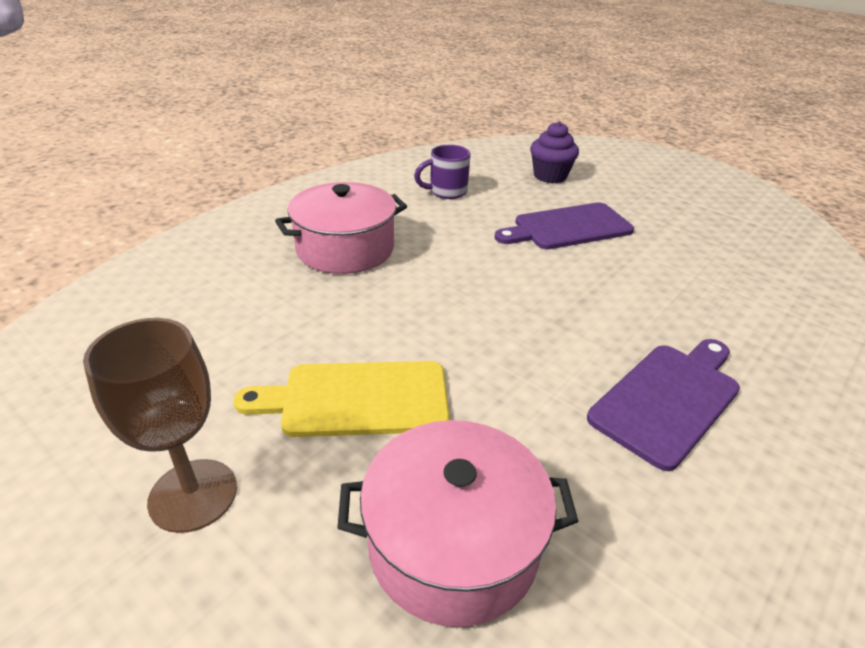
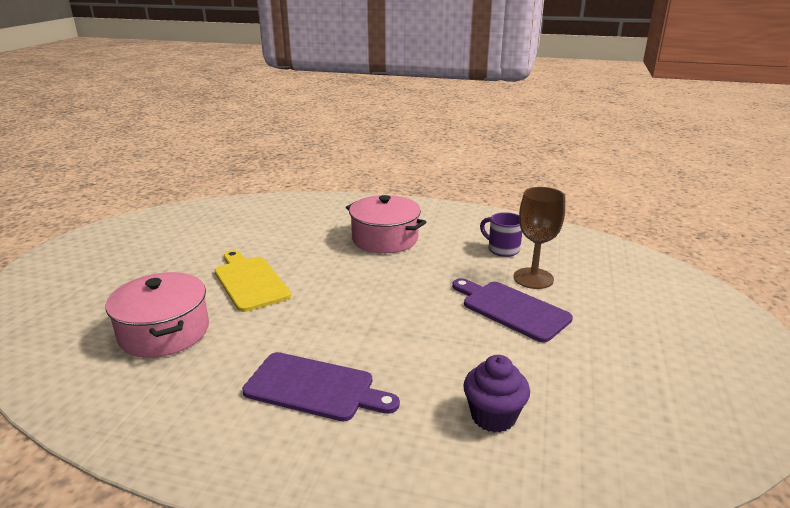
camera: 65 degrees right, 10 degrees down
brown goblet [83,318,237,533] -> brown goblet moved to [514,187,565,289]
purple cupcake [530,121,579,183] -> purple cupcake moved to [463,355,530,433]

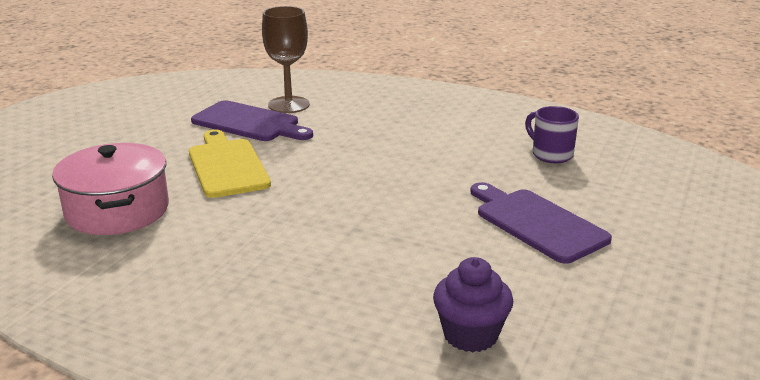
camera: 10 degrees right, 0 degrees up
purple cutting board [242,352,400,421] -> purple cutting board moved to [191,100,313,141]
pink pot [346,195,426,253] -> none
brown goblet [514,187,565,289] -> brown goblet moved to [262,6,310,113]

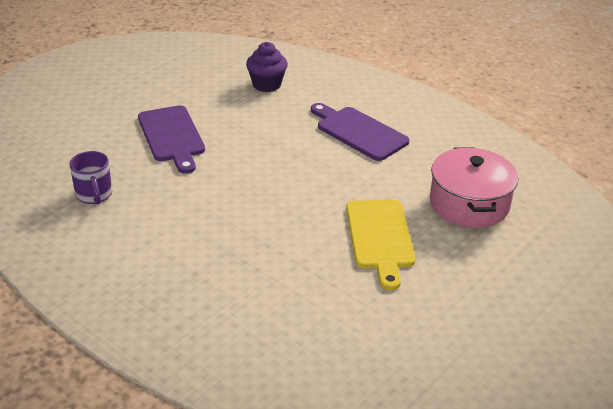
camera: 165 degrees left, 10 degrees up
purple cutting board [191,100,313,141] -> purple cutting board moved to [311,103,410,161]
brown goblet [262,6,310,113] -> none

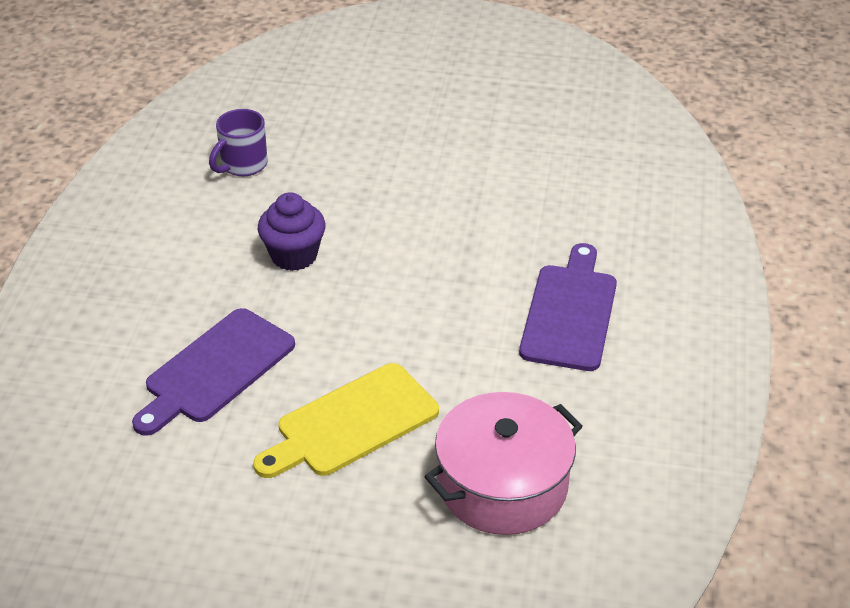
camera: 60 degrees right, 5 degrees up
purple cutting board [138,105,205,174] -> purple cutting board moved to [132,308,295,436]
purple cupcake [246,42,288,92] -> purple cupcake moved to [258,192,325,271]

